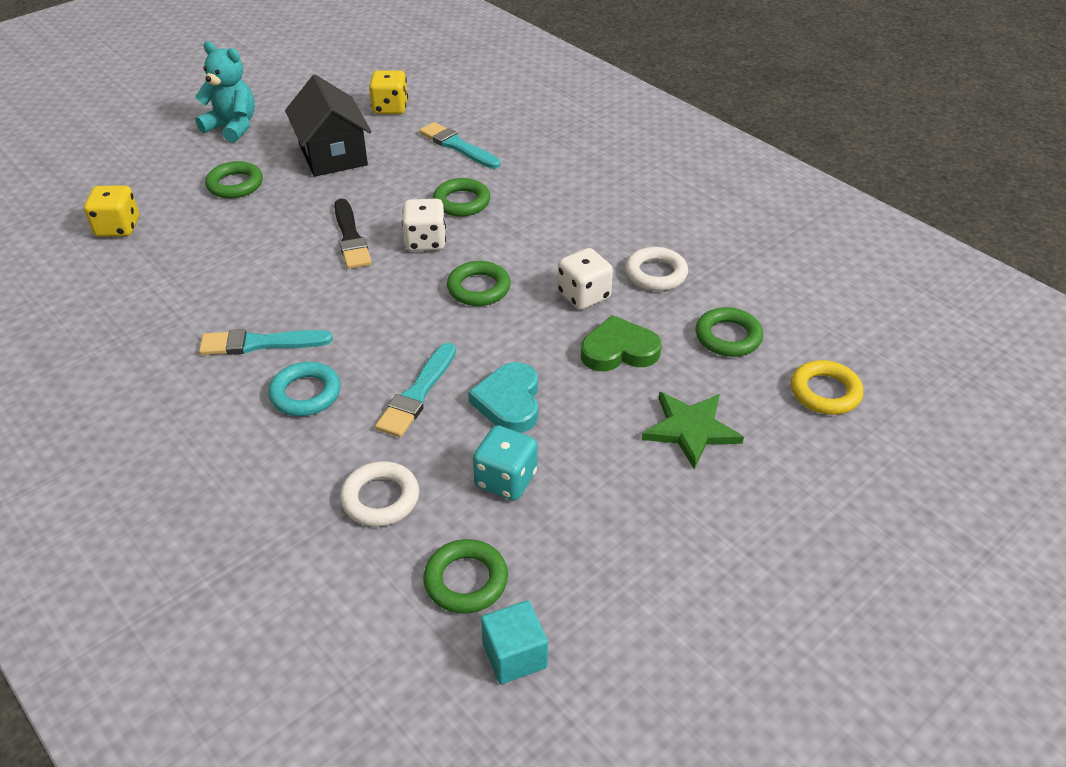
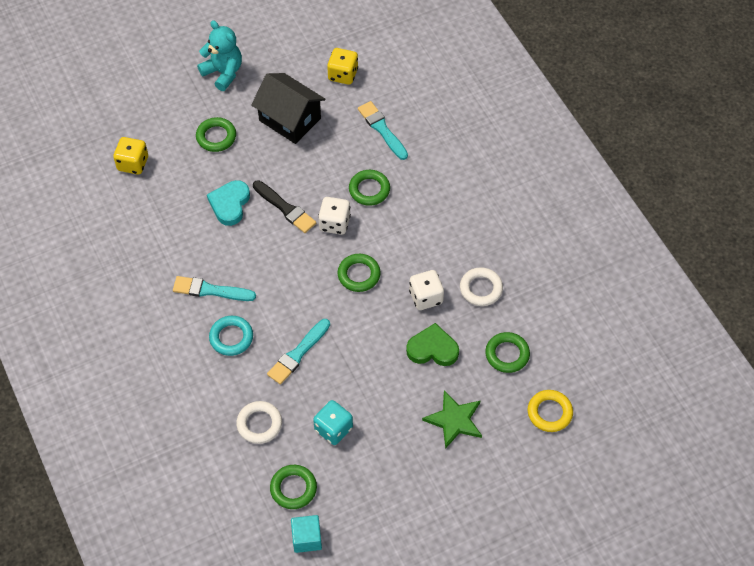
camera: 15 degrees right, 15 degrees up
black house [285,75,371,177] -> black house turned 45 degrees counterclockwise [251,73,326,144]
black brush [334,199,372,269] -> black brush turned 45 degrees counterclockwise [253,180,316,233]
turquoise heart [468,362,538,433] -> turquoise heart moved to [207,180,250,226]

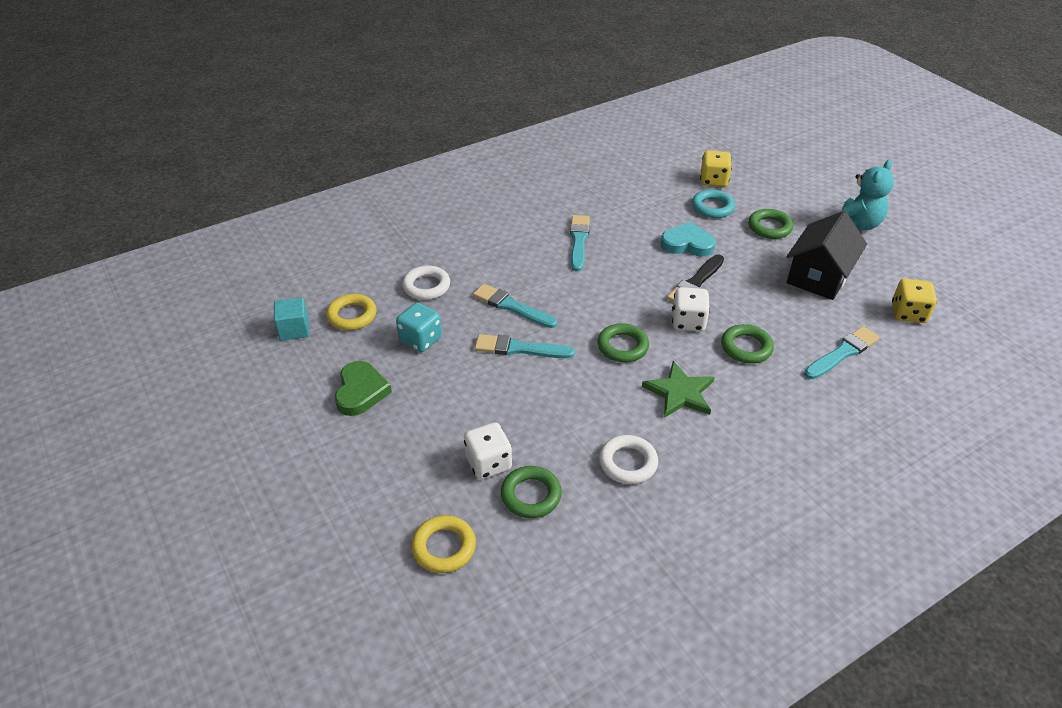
camera: 85 degrees right, 15 degrees down
turquoise ring [209,316,253,356] -> turquoise ring moved to [692,189,735,218]
green ring [270,465,317,509] -> yellow ring [326,294,376,330]
green heart [406,323,459,366] -> green heart moved to [335,361,392,416]
white dice [409,270,444,310] -> white dice moved to [464,422,512,479]
green star [422,390,482,449] -> green star moved to [642,361,714,418]
none -> turquoise brush [475,334,575,358]

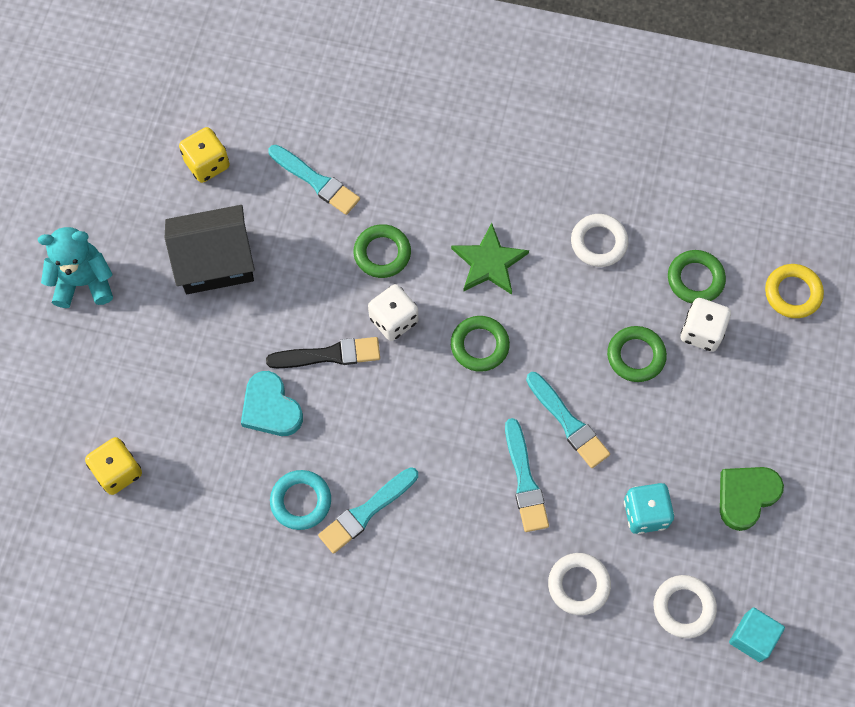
camera: 135 degrees left, 25 degrees up
yellow ring [326,294,376,330] -> white ring [654,575,717,638]
turquoise ring [692,189,735,218] -> turquoise ring moved to [270,470,331,530]
green ring [748,209,793,239] -> green ring moved to [607,326,667,382]
turquoise brush [804,326,880,379] -> turquoise brush turned 150 degrees counterclockwise [269,145,360,215]

